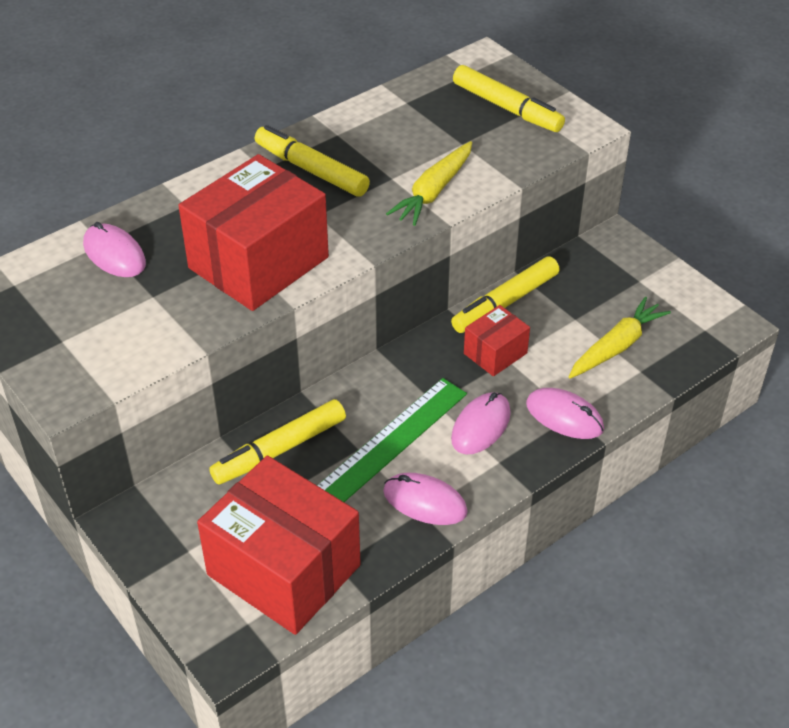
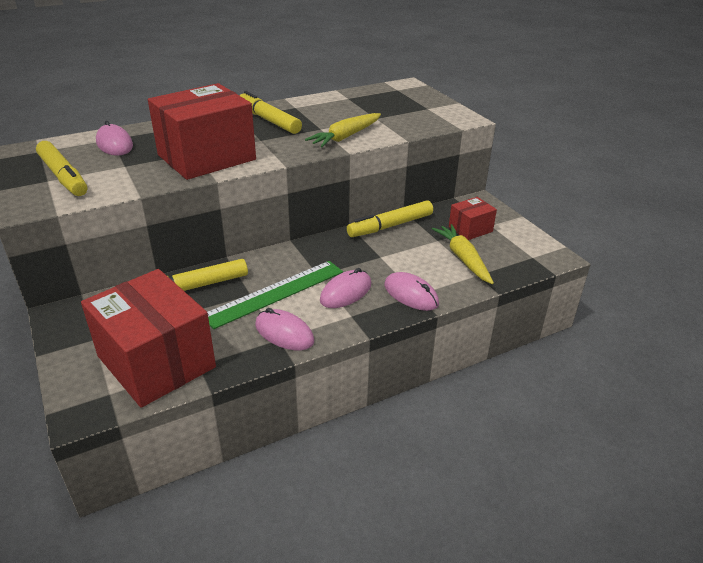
camera: 10 degrees right, 10 degrees down
yellow marker [453,65,565,132] -> yellow marker moved to [36,141,87,196]
red box [464,305,530,376] -> red box moved to [449,197,497,240]
yellow carrot [569,296,671,379] -> yellow carrot turned 75 degrees counterclockwise [432,224,494,284]

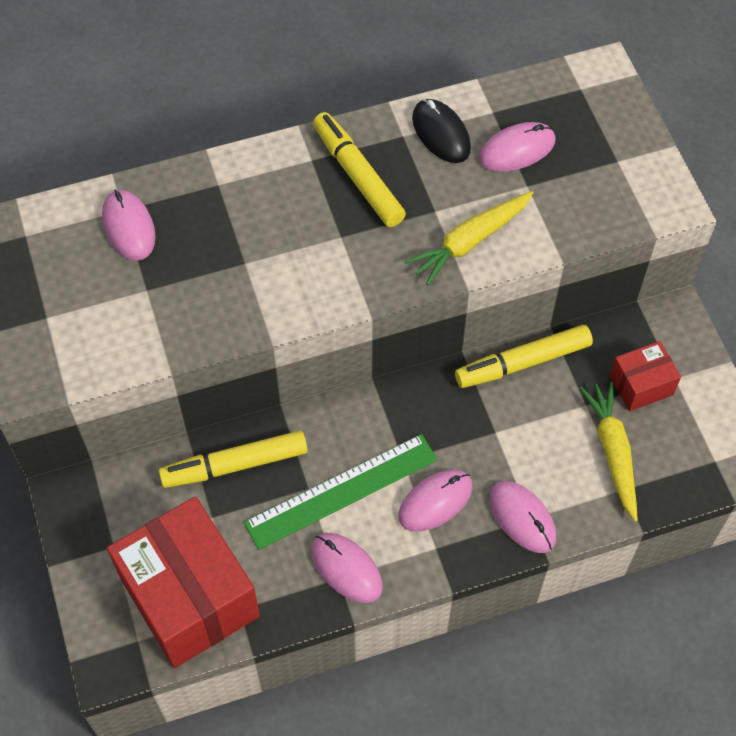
camera: 10 degrees right, 25 degrees up
yellow marker [36,141,87,196] -> none
red box [148,83,256,180] -> none
none -> black mouse [412,99,471,163]
none -> pink mouse [479,122,556,172]

